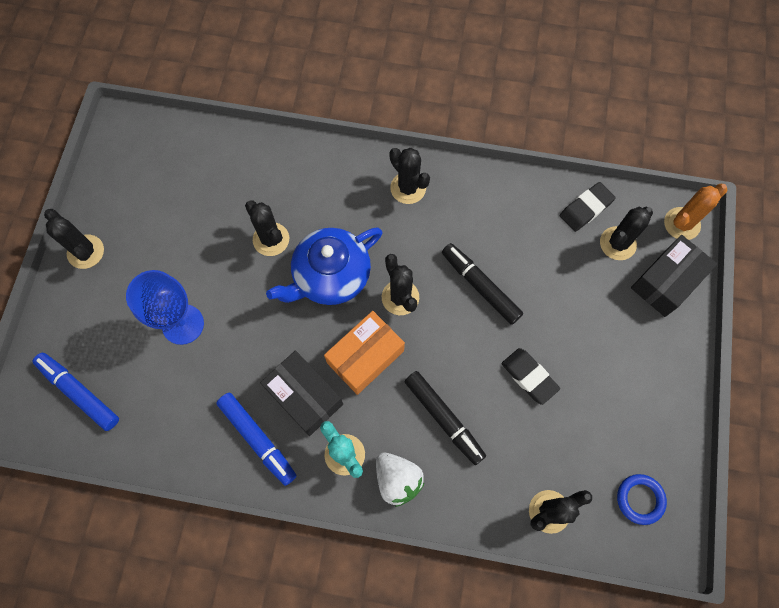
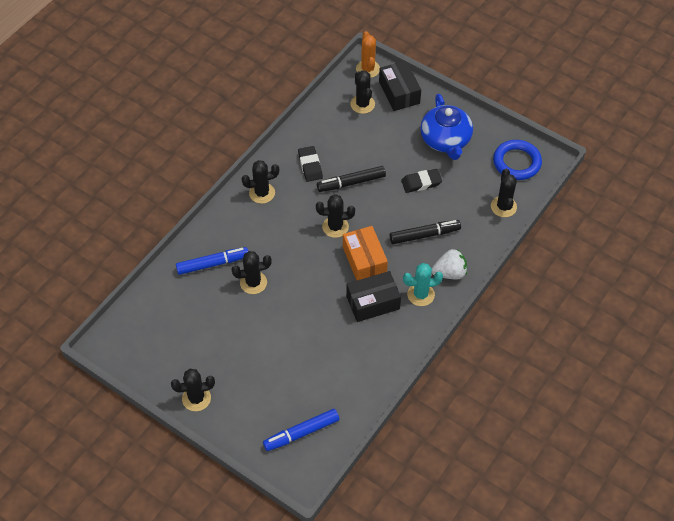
camera: 65 degrees left, 15 degrees down
blue goblet [126,270,204,345] -> none
blue marker [217,393,297,486] -> blue marker moved to [176,247,249,275]
blue teapot [266,227,382,305] -> blue teapot moved to [420,94,473,160]
black eraser [560,182,616,232] -> black eraser moved to [298,146,323,182]
blue ring [617,474,667,525] -> blue ring [493,140,542,180], size x1.61

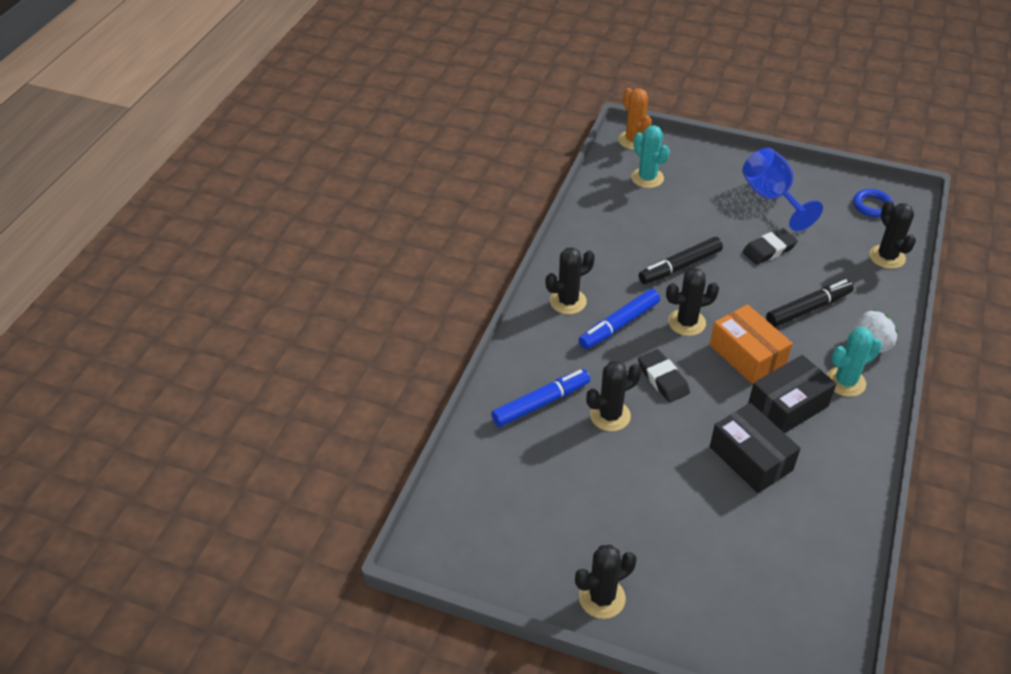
camera: 15 degrees left, 10 degrees down
blue marker [263,409,339,451] -> blue marker moved to [579,289,660,350]
black eraser [298,146,323,182] -> black eraser moved to [638,349,690,403]
black cactus [350,71,375,114] -> turquoise cactus [631,125,670,188]
black box [379,61,421,111] -> black box moved to [710,403,801,493]
blue teapot [420,94,473,160] -> blue goblet [742,148,823,231]
blue ring [493,140,542,180] -> blue ring [853,189,894,217], size x0.62

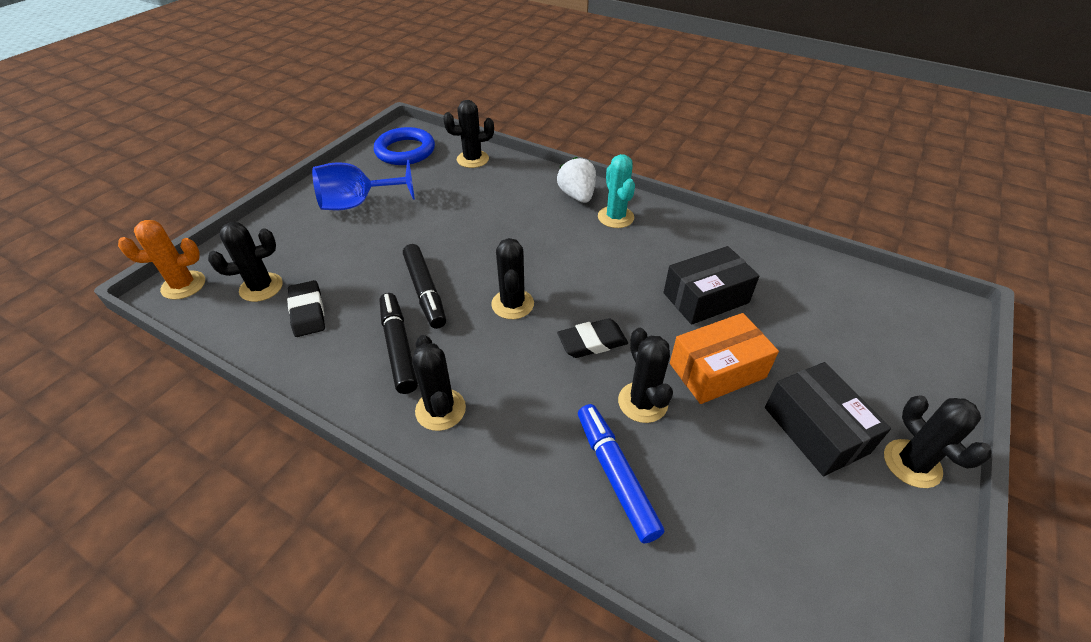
camera: 80 degrees left, 0 degrees up
blue marker [579,289,660,350] -> none
turquoise cactus [631,125,670,188] -> black cactus [208,222,283,302]
orange box [710,304,793,385] -> orange box moved to [670,313,779,404]
black eraser [742,228,798,265] -> black eraser moved to [287,280,325,337]
black box [748,355,836,433] -> black box moved to [765,362,891,476]
black marker [766,279,854,327] -> black marker moved to [380,293,418,394]
blue ring [853,189,894,217] -> blue ring [374,127,435,165], size x1.61

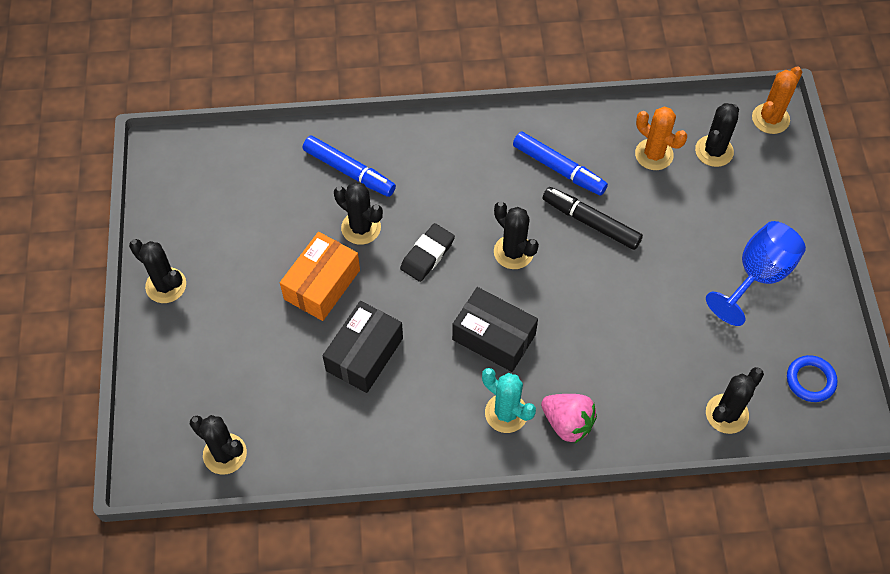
camera: 145 degrees right, 15 degrees up
black eraser [287,280,325,337] -> orange cactus [635,107,687,170]
blue ring [374,127,435,165] -> blue ring [787,355,838,402], size x0.62
black marker [380,293,418,394] -> blue marker [513,131,608,196]
black cactus [412,335,466,431] -> black cactus moved to [190,415,247,475]
white strawberry [557,157,596,203] -> pink strawberry [541,394,597,443]
black box [765,362,891,476] -> black box moved to [452,287,538,372]

